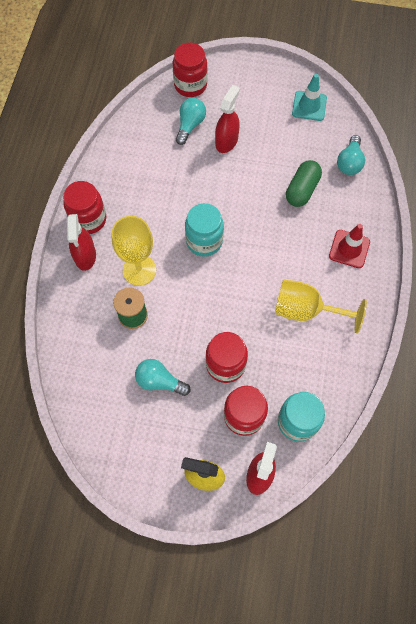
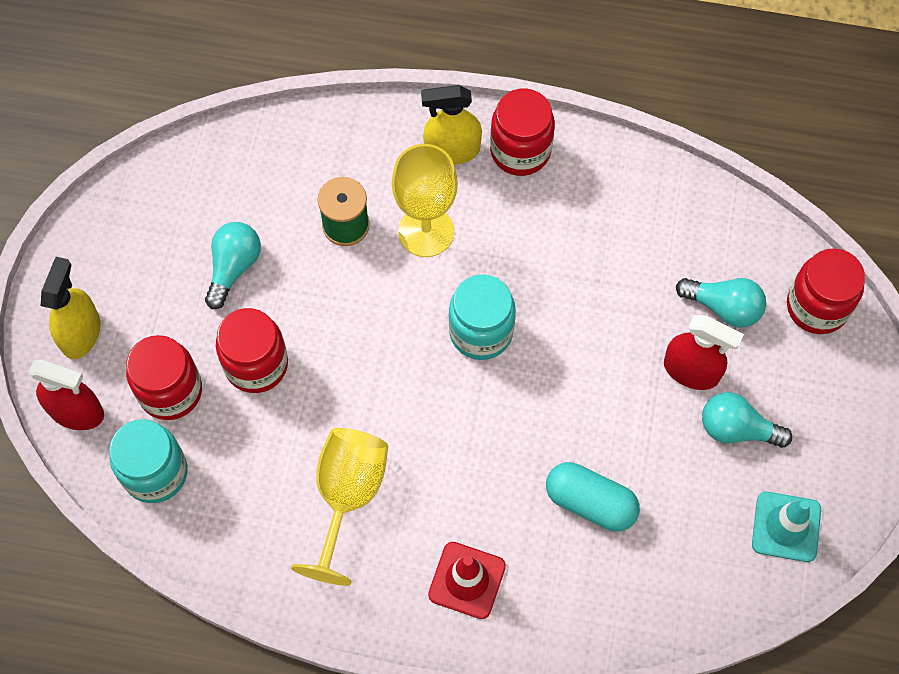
camera: 90 degrees right, 0 degrees up
red spray bottle [67,214,96,271] -> yellow spray bottle [421,85,482,165]
green capsule [286,160,322,207] -> turquoise capsule [546,462,640,531]
turquoise light bulb [337,135,365,175] -> turquoise light bulb moved to [702,392,792,448]

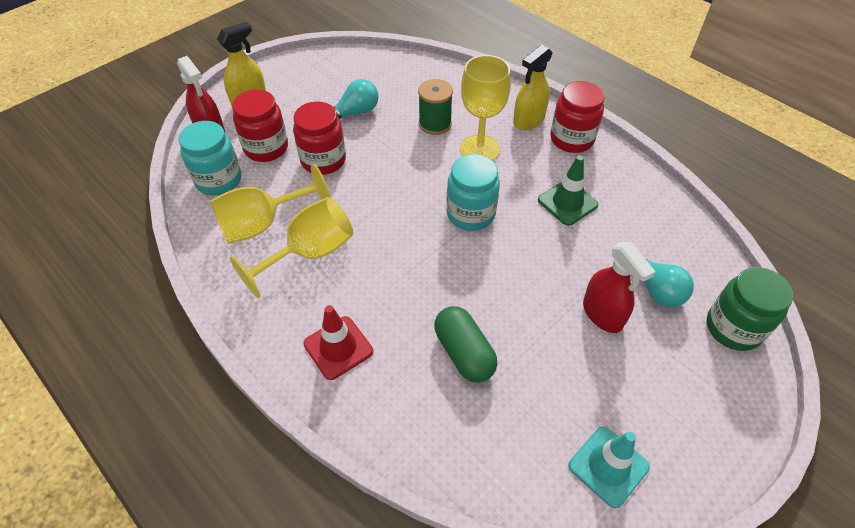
camera: 35 degrees right, 15 degrees down
yellow spray bottle [421,85,482,165] -> yellow spray bottle turned 75 degrees counterclockwise [513,45,553,130]
turquoise capsule [546,462,640,531] -> green capsule [434,306,497,383]
turquoise light bulb [702,392,792,448] -> none
red jar [787,248,865,334] -> green jar [707,267,793,351]
none -> yellow goblet [210,164,330,244]
none -> green traffic cone [538,155,598,226]

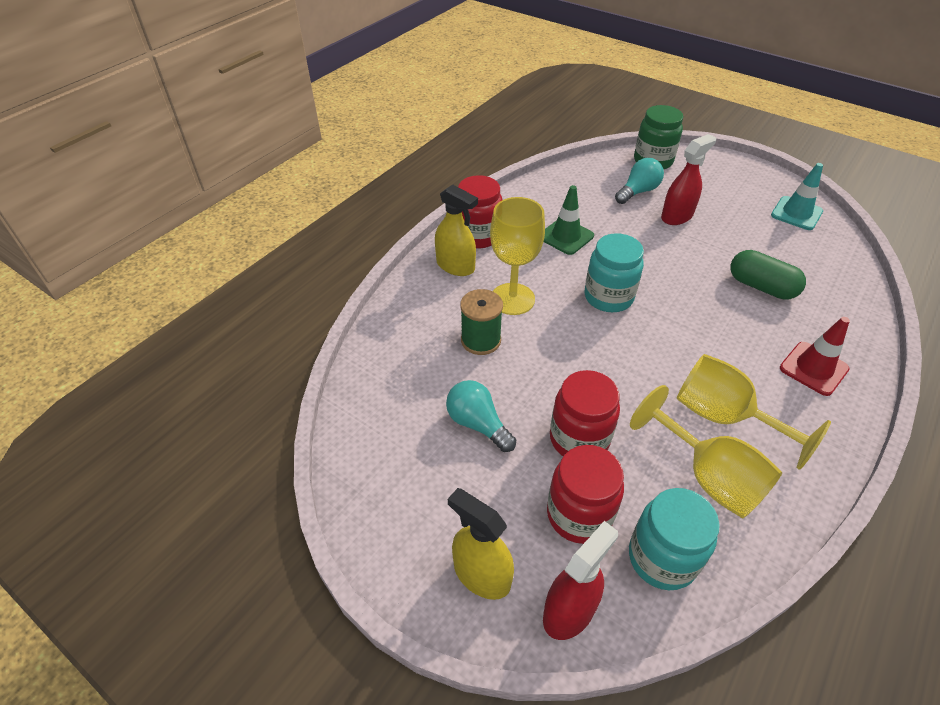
camera: 100 degrees left, 5 degrees down
green capsule [434,306,497,383] -> green capsule turned 75 degrees clockwise [730,250,806,300]

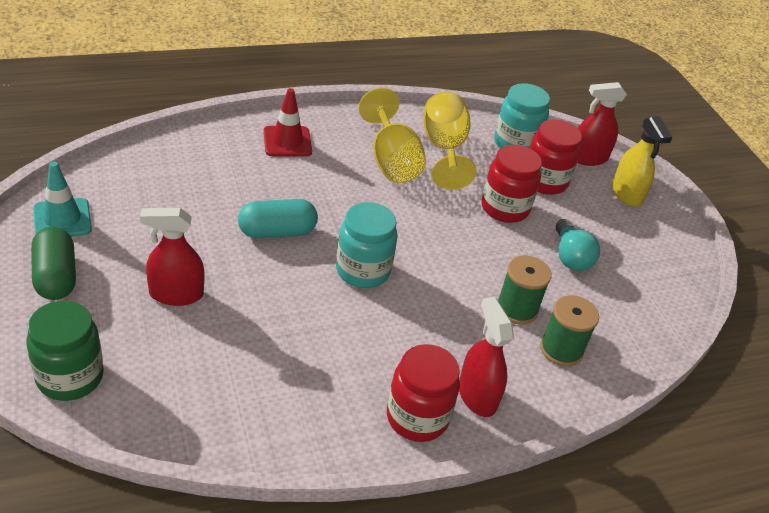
camera: 150 degrees left, 5 degrees down
yellow spray bottle [435,184,478,276] -> red spray bottle [459,297,514,417]
yellow goblet [490,197,545,315] -> none
green traffic cone [544,185,594,255] -> none
turquoise light bulb [615,158,664,204] -> none
green capsule [730,250,806,300] -> green capsule moved to [31,227,76,300]
none -> turquoise capsule [238,199,318,238]
none -> green spool [540,295,599,367]

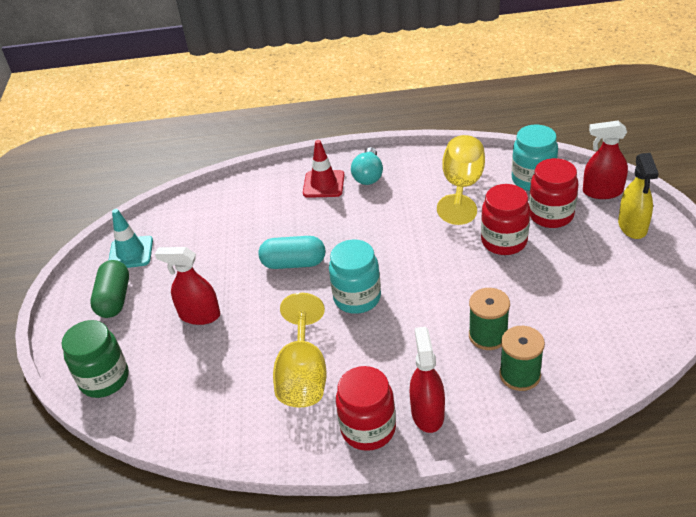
camera: 25 degrees right, 0 degrees up
yellow goblet [359,87,426,183] -> yellow goblet moved to [273,293,327,408]
turquoise light bulb [556,219,600,271] -> turquoise light bulb moved to [351,147,383,185]

